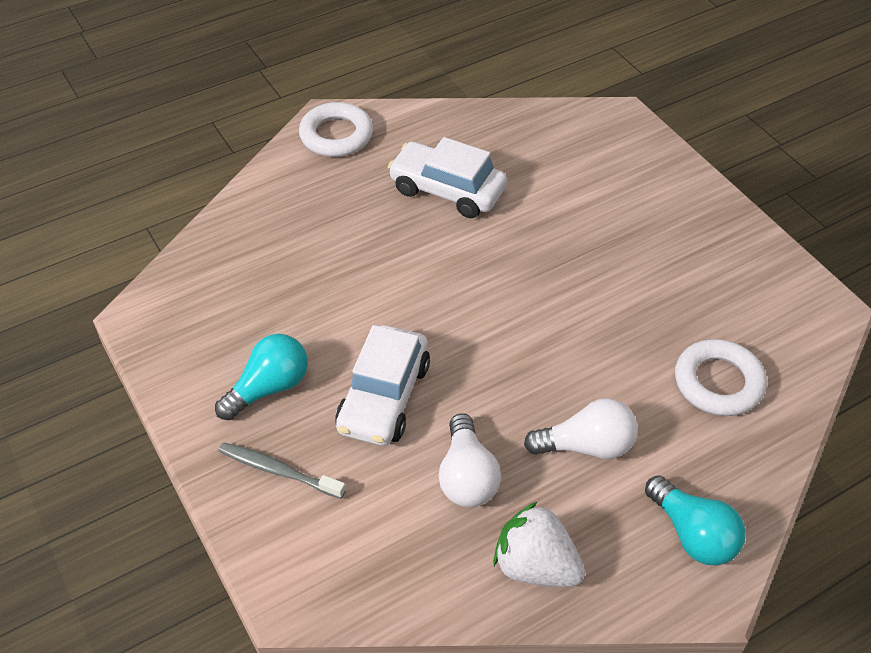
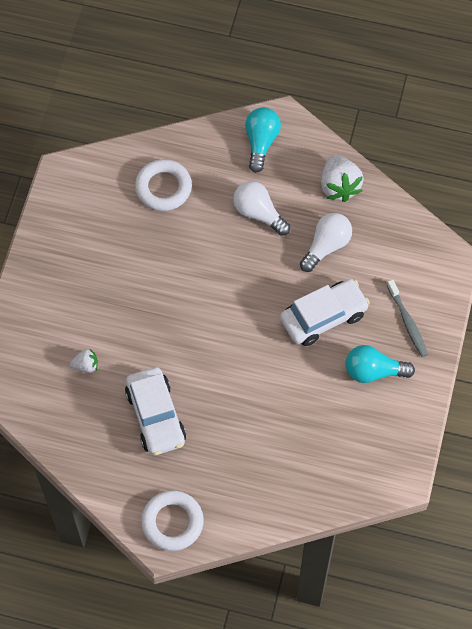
camera: 135 degrees left, 15 degrees up
none -> white strawberry [70,349,98,373]

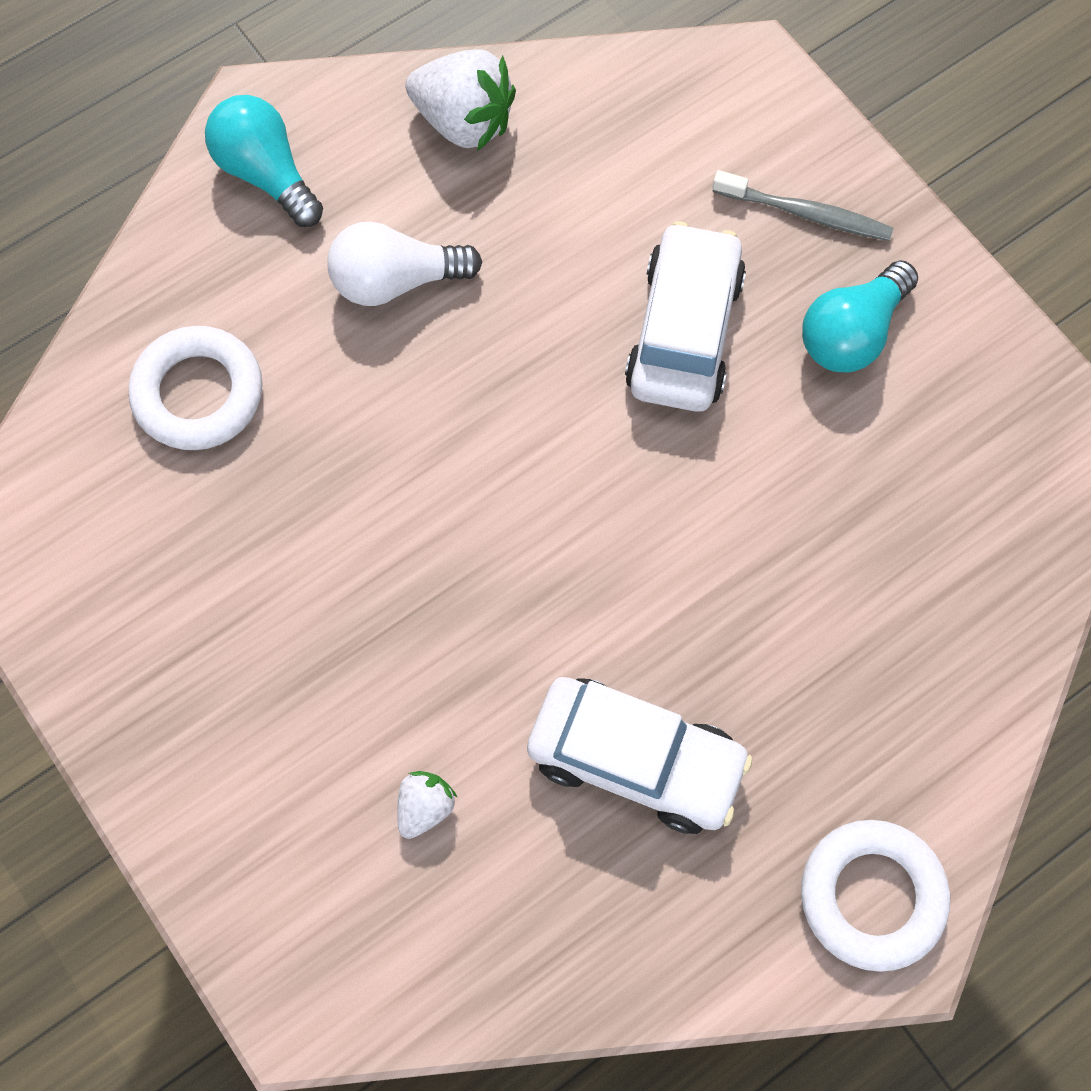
camera: 50 degrees left, 5 degrees up
white light bulb [300,213,352,272] -> none

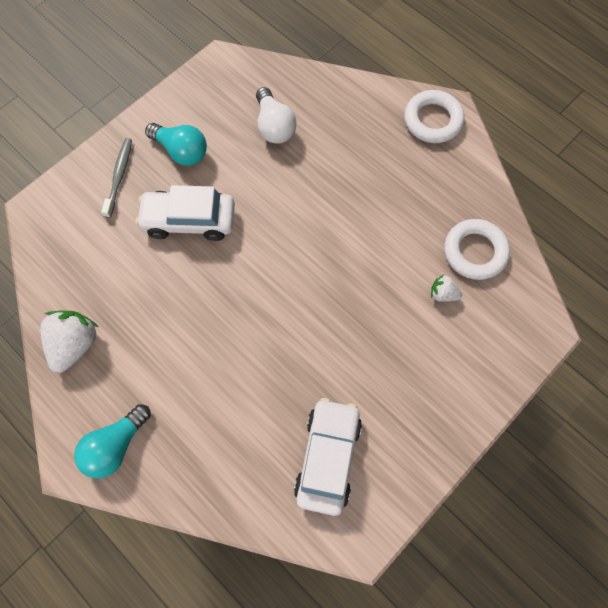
camera: 100 degrees left, 0 degrees up
white ring [128,326,263,450] -> white ring moved to [444,219,510,280]
white light bulb [327,222,482,306] -> white light bulb moved to [256,87,296,144]
white car [527,677,753,834] -> white car moved to [294,398,362,516]

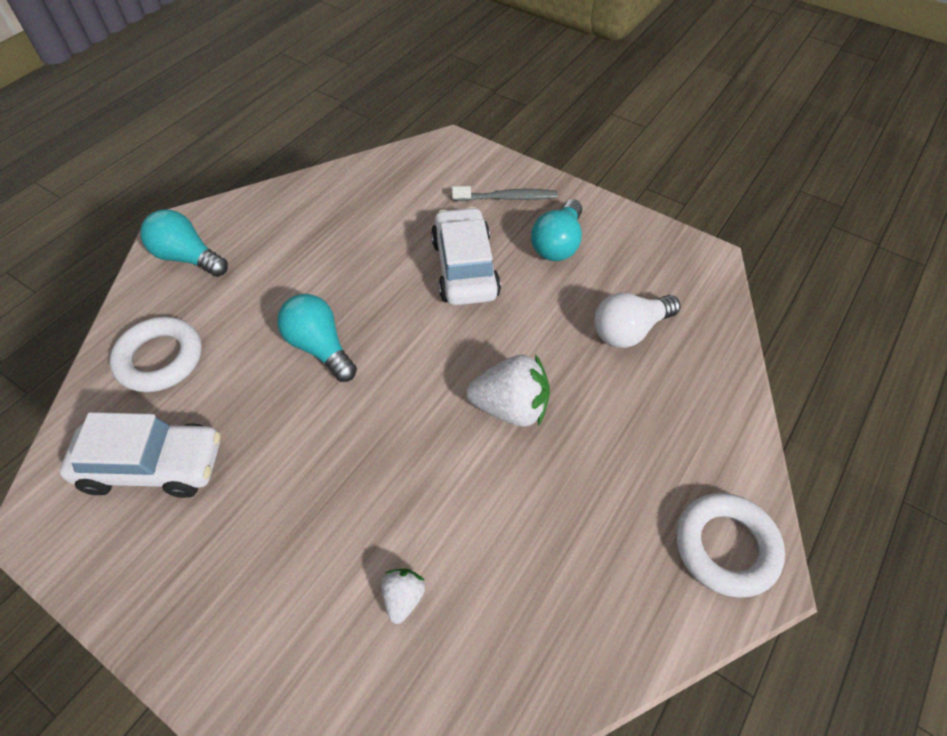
camera: 80 degrees right, 15 degrees down
white strawberry [40,311,98,373] -> white strawberry moved to [466,354,550,427]
white ring [444,219,510,280] -> white ring moved to [109,317,202,392]
none -> turquoise light bulb [277,294,357,382]

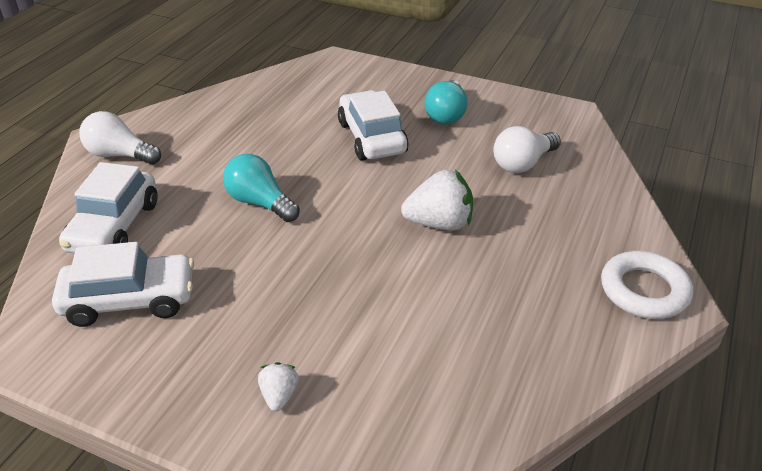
camera: 10 degrees left, 15 degrees down
white ring [109,317,202,392] -> white car [59,162,158,254]
turquoise light bulb [140,209,228,277] -> white light bulb [79,111,161,165]
white strawberry [381,568,425,624] -> white strawberry moved to [258,362,299,411]
grey toothbrush [452,186,558,201] -> none

